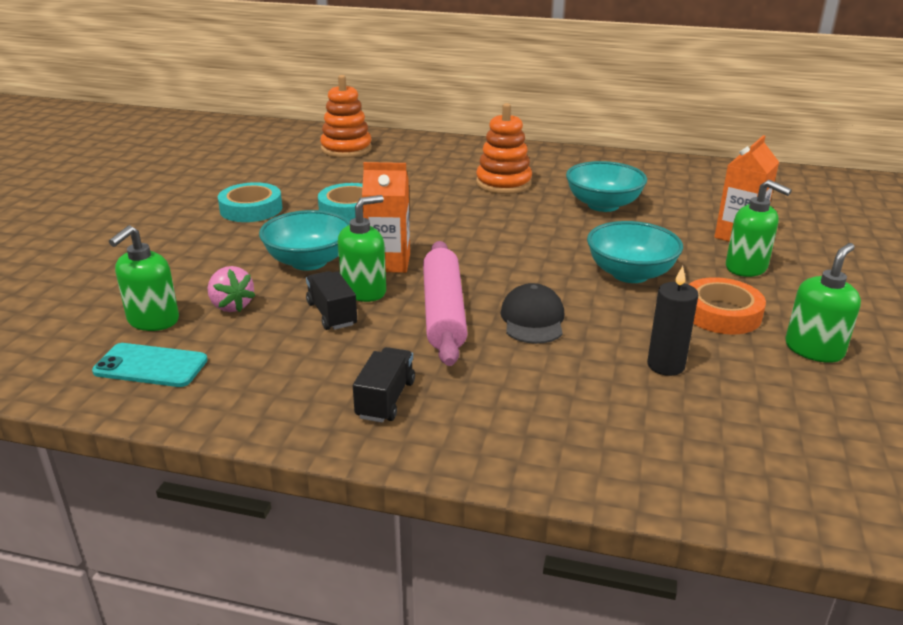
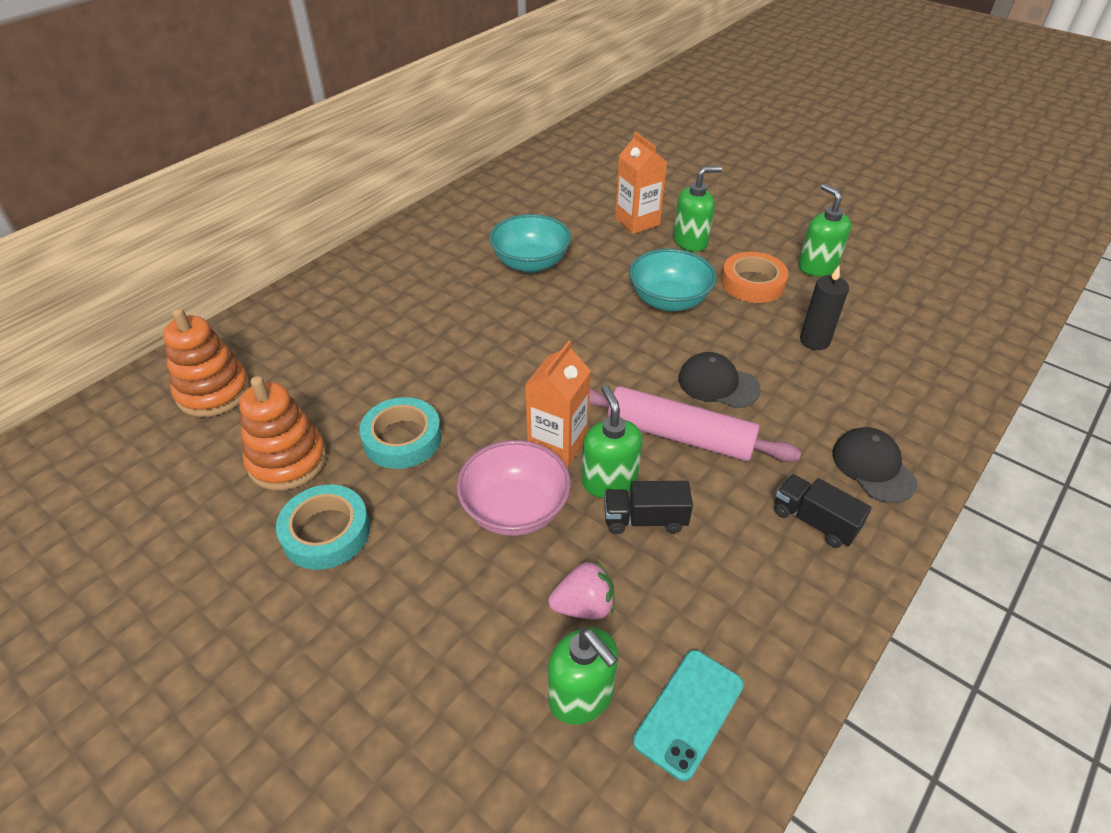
camera: 65 degrees left, 15 degrees up
turquoise bowl [259,210,350,271] -> pink bowl [456,440,571,536]
orange stacking toy [476,103,532,194] -> orange stacking toy moved to [239,376,327,490]
none -> black cap [832,427,918,503]

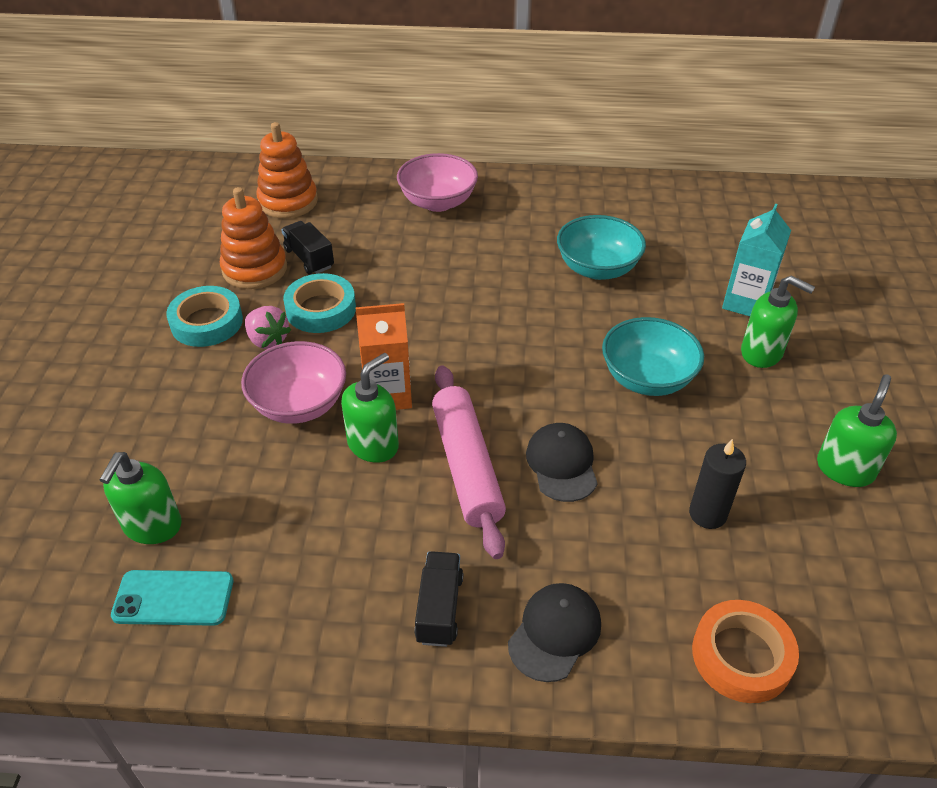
camera: 55 degrees right, 0 degrees up
pink strawberry [548,560,615,620] -> pink strawberry moved to [245,306,291,349]
black truck [604,481,693,534] -> black truck moved to [281,221,334,274]
orange carton [615,132,668,234] -> turquoise carton [722,204,791,316]
orange tape [721,252,788,303] -> orange tape moved to [692,600,799,703]
none -> pink bowl [397,153,478,212]

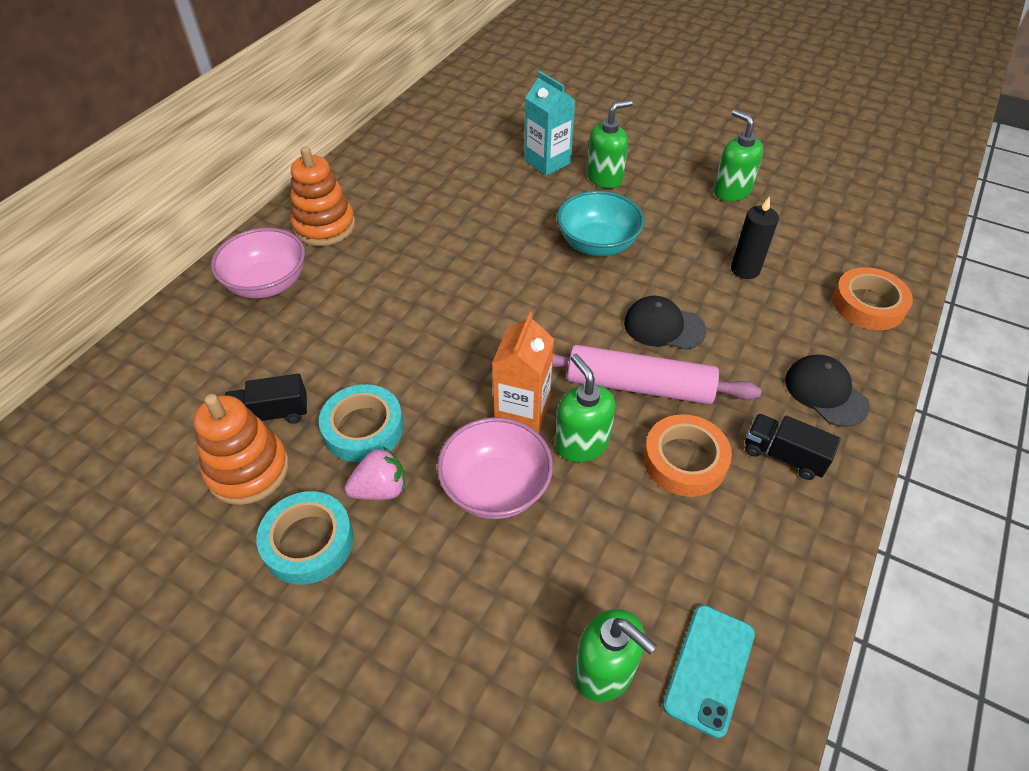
camera: 65 degrees left, 5 degrees up
orange stacking toy [256,122,318,218] -> orange stacking toy moved to [290,146,355,246]
turquoise bowl [557,215,646,280] -> none
none -> orange tape [643,414,732,497]

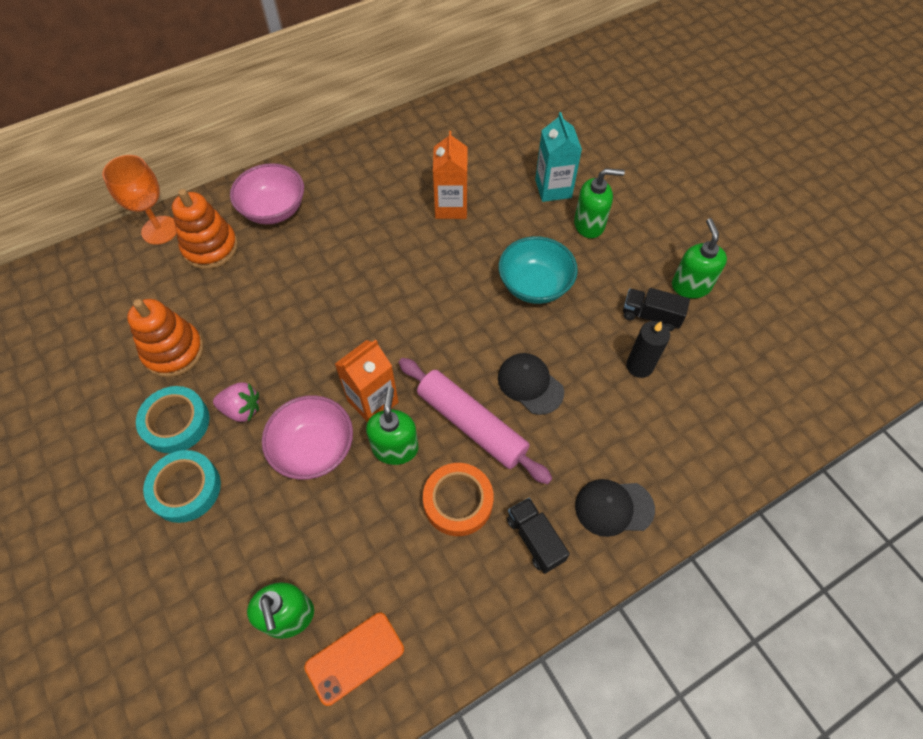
camera: 30 degrees right, 10 degrees up
black truck [224,374,307,424] -> black truck moved to [623,288,690,331]
orange stacking toy [290,146,355,246] -> orange stacking toy moved to [172,189,238,269]
turquoise tape [319,384,404,462] -> turquoise tape moved to [143,450,221,523]
turquoise phone [663,605,755,738] -> orange phone [304,613,404,706]
black cap [785,355,870,427] -> black cap turned 90 degrees counterclockwise [575,479,655,537]
orange tape [832,267,913,330] -> none
none -> orange goblet [102,155,177,245]
none -> orange carton [433,131,468,219]

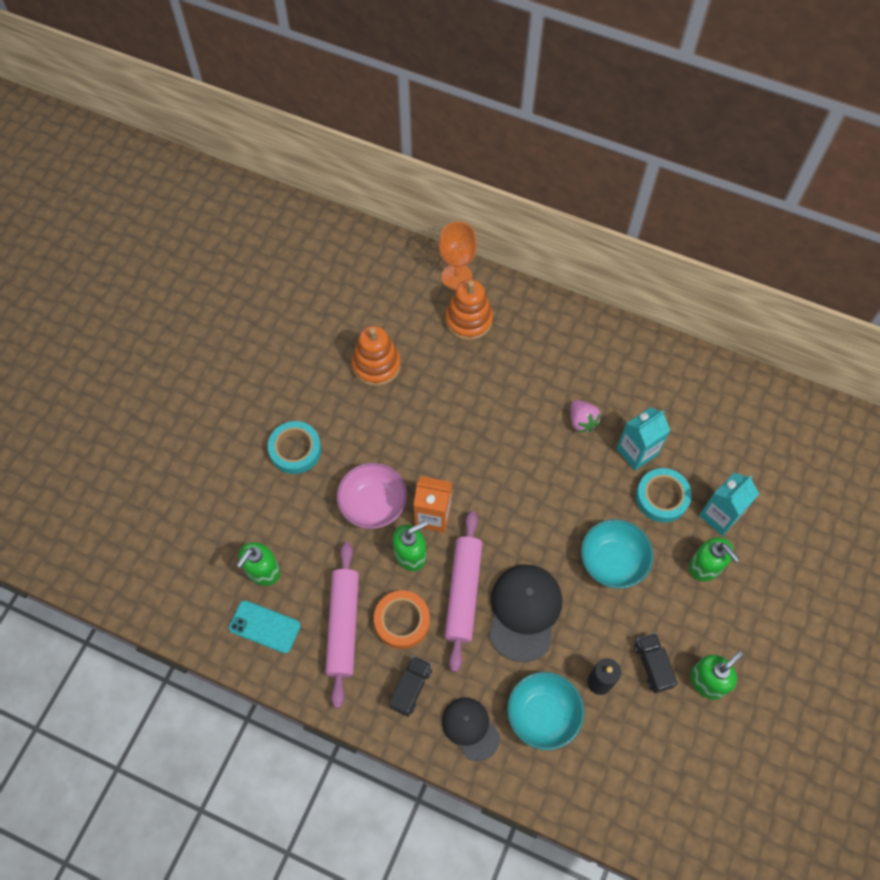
camera: 55 degrees right, 5 degrees up
turquoise tape [136,386,210,454] -> turquoise tape moved to [636,468,692,523]
pink strawberry [213,382,259,422] -> pink strawberry moved to [570,400,601,433]
pink bowl [230,163,304,224] -> none
orange phone [304,613,404,706] -> turquoise phone [229,600,301,654]
orange carton [433,131,468,219] -> turquoise carton [616,407,670,471]
black cap [498,353,564,415] -> black cap [489,564,562,662], size x1.58
none -> pink rolling pin [325,542,359,708]
none -> turquoise bowl [507,672,584,750]

